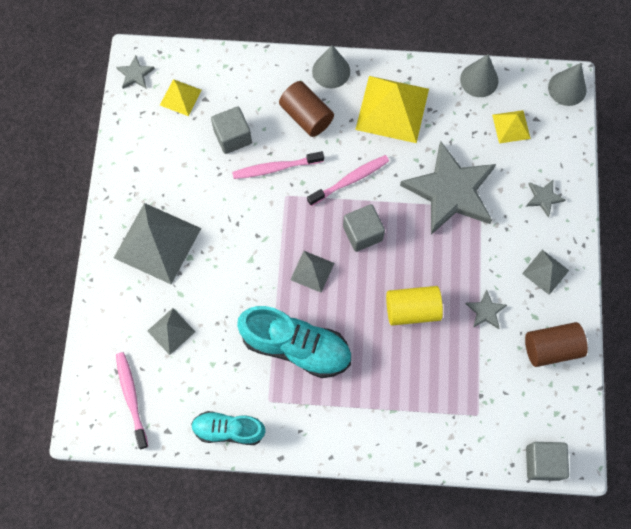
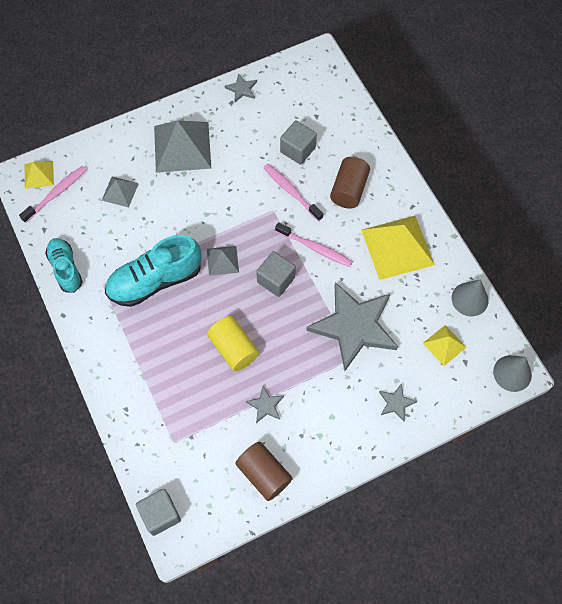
camera: 60 degrees right, 5 degrees down
grey star [116,55,155,89] -> grey star moved to [225,73,257,102]
yellow pyramid [160,79,202,116] -> yellow pyramid moved to [24,161,54,189]
turquoise shoe [237,306,351,378] -> turquoise shoe turned 75 degrees clockwise [105,235,202,307]
grey cone [312,45,350,88] -> none
grey pyramid [522,250,569,295] -> none

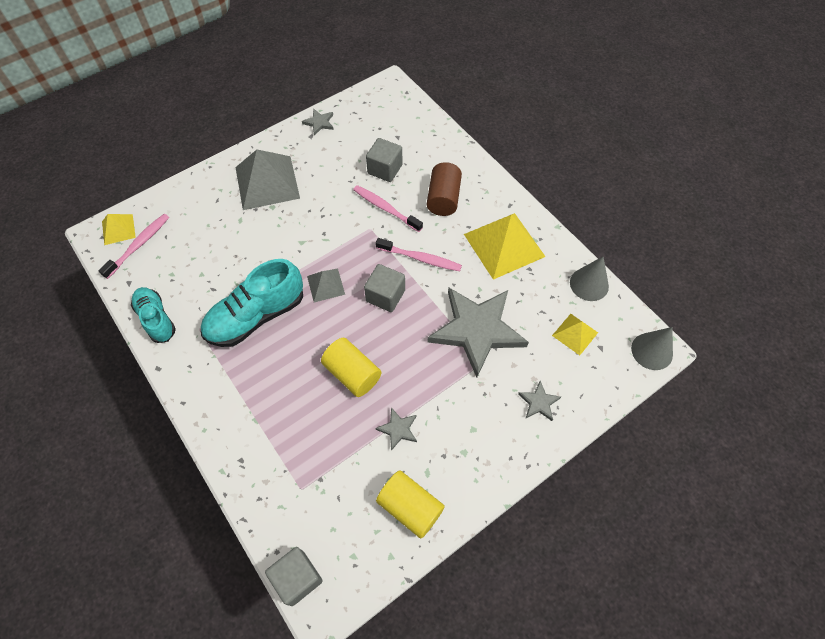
camera: 10 degrees left, 5 degrees down
grey pyramid [102,177,139,208] -> none
brown cylinder [235,441,293,501] -> yellow cylinder [376,470,445,539]

